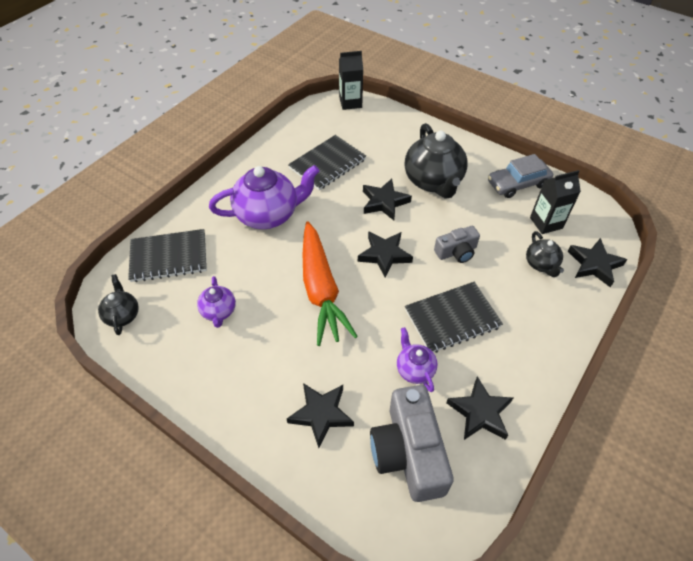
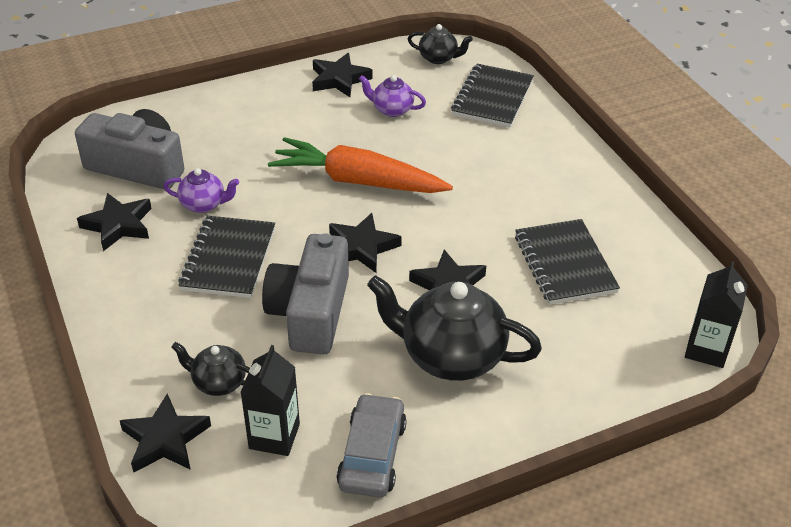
camera: 120 degrees right, 10 degrees down
purple teapot [209,165,319,229] -> none
black star [287,383,354,448] -> black star moved to [312,53,372,97]
grey camera [434,226,480,263] -> grey camera [262,233,349,354], size x1.83

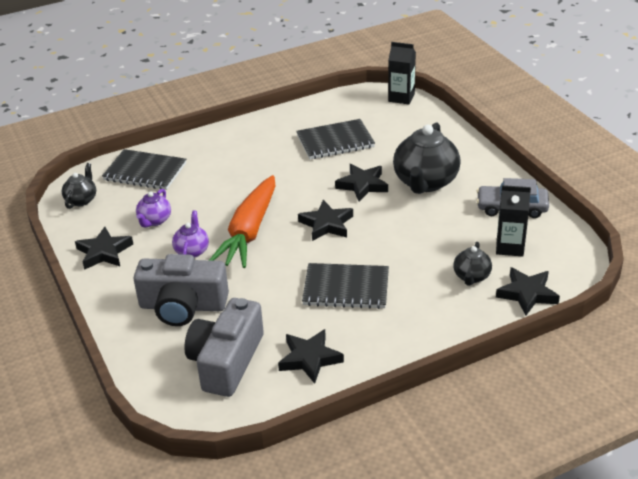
camera: 90 degrees left, 5 degrees down
purple teapot [164,168,239,213] -> purple teapot moved to [172,211,209,258]
grey camera [262,233,349,354] -> grey camera moved to [134,254,229,326]

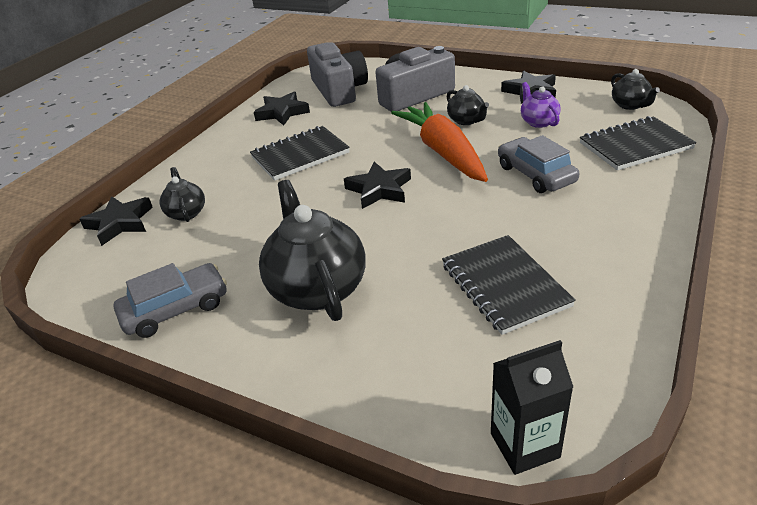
camera: 145 degrees right, 0 degrees up
purple teapot [172,211,209,258] -> black teapot [447,85,489,125]
black notebook [296,119,375,159] -> black notebook turned 60 degrees counterclockwise [442,235,576,335]
black star [335,164,388,201] -> none
black carton [496,185,531,257] -> none
none -> grey car [498,135,580,193]

